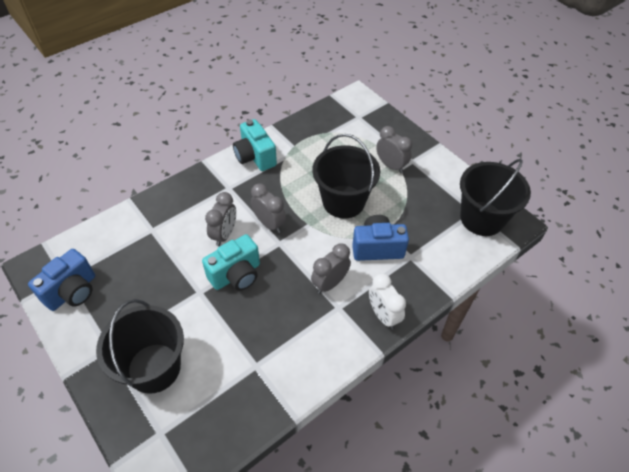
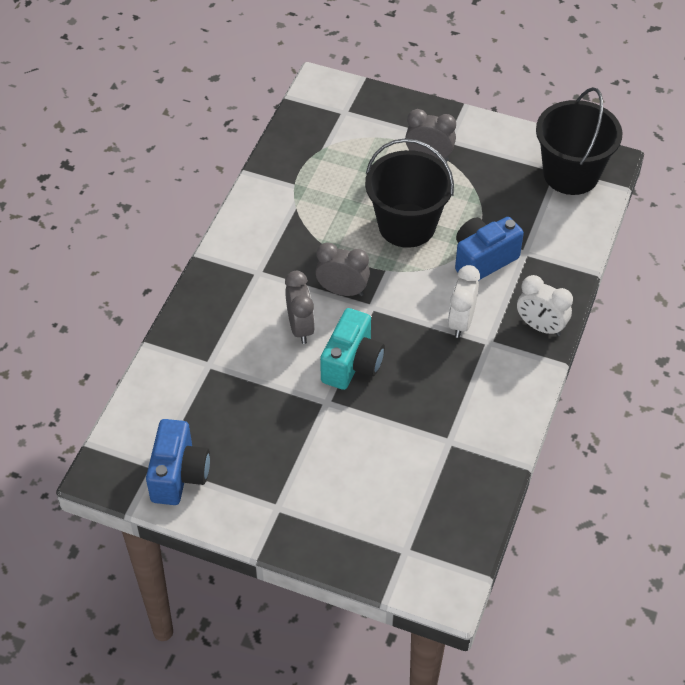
camera: 30 degrees left, 0 degrees up
black bucket [96,299,184,394] -> none
turquoise camera [233,119,277,171] -> none
grey clock [311,243,351,294] -> white clock [448,265,480,338]

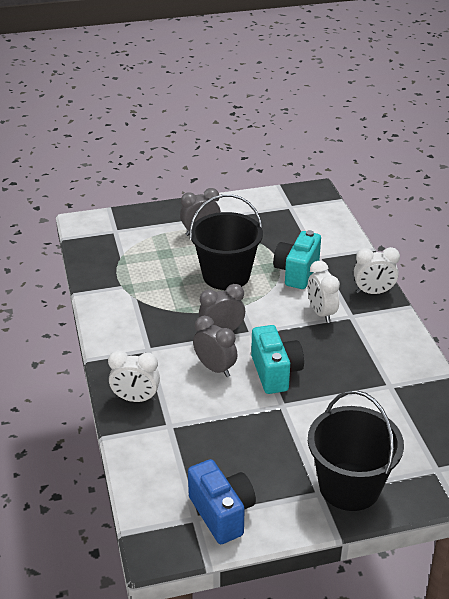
camera: 35 degrees left, 15 degrees down
blue camera [455,217,524,281] -> turquoise camera [273,230,321,289]
black bucket [536,87,622,195] -> black bucket moved to [308,390,404,511]
none -> white clock [108,350,160,402]

